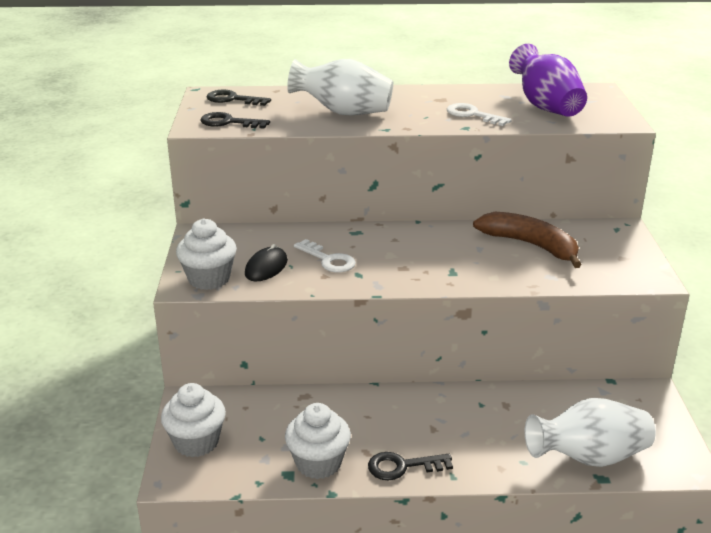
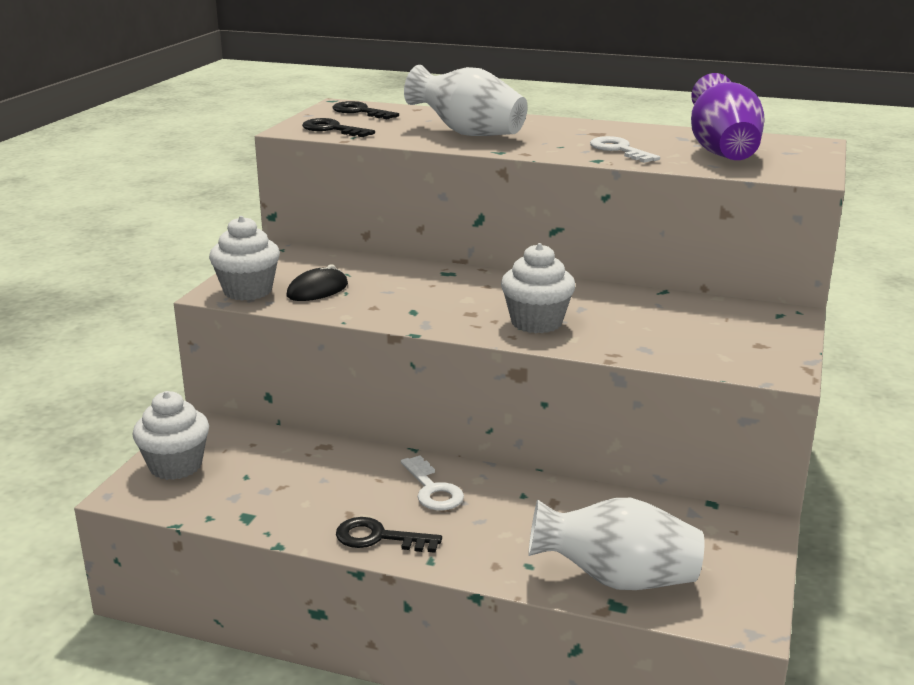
camera: 20 degrees right, 5 degrees down
white cupcake [285,403,351,479] -> white cupcake moved to [501,243,575,333]
white key [294,239,356,272] -> white key moved to [401,455,464,510]
brown banana [473,212,582,268] -> none

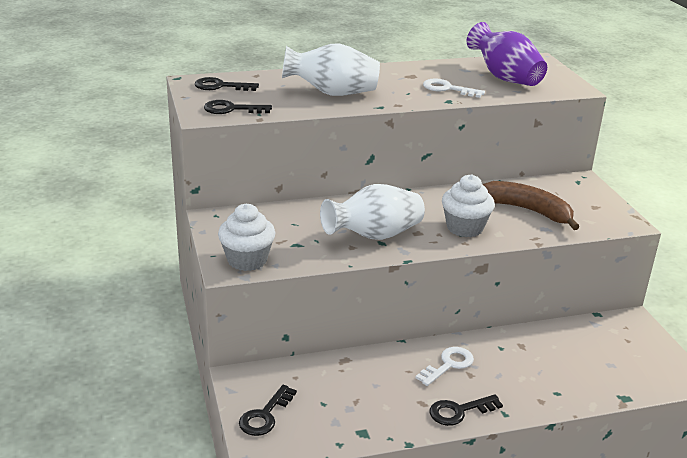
camera: 35 degrees left, 5 degrees up
white cupcake [132,391,209,480] -> black key [239,385,297,436]
black mouse [287,264,348,301] -> none
white key [401,455,464,510] -> white key turned 75 degrees counterclockwise [415,347,474,386]
white vase [528,498,704,590] -> white vase moved to [320,184,425,240]
none -> brown banana [482,181,579,230]

